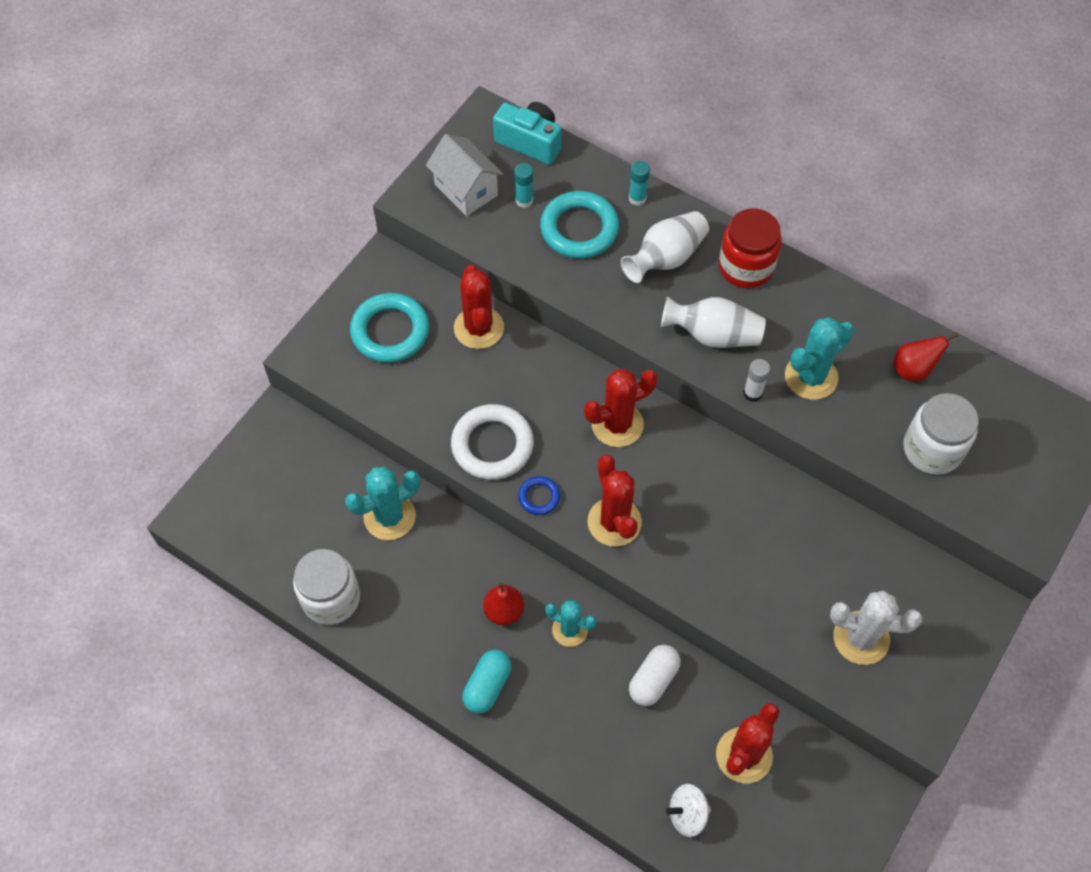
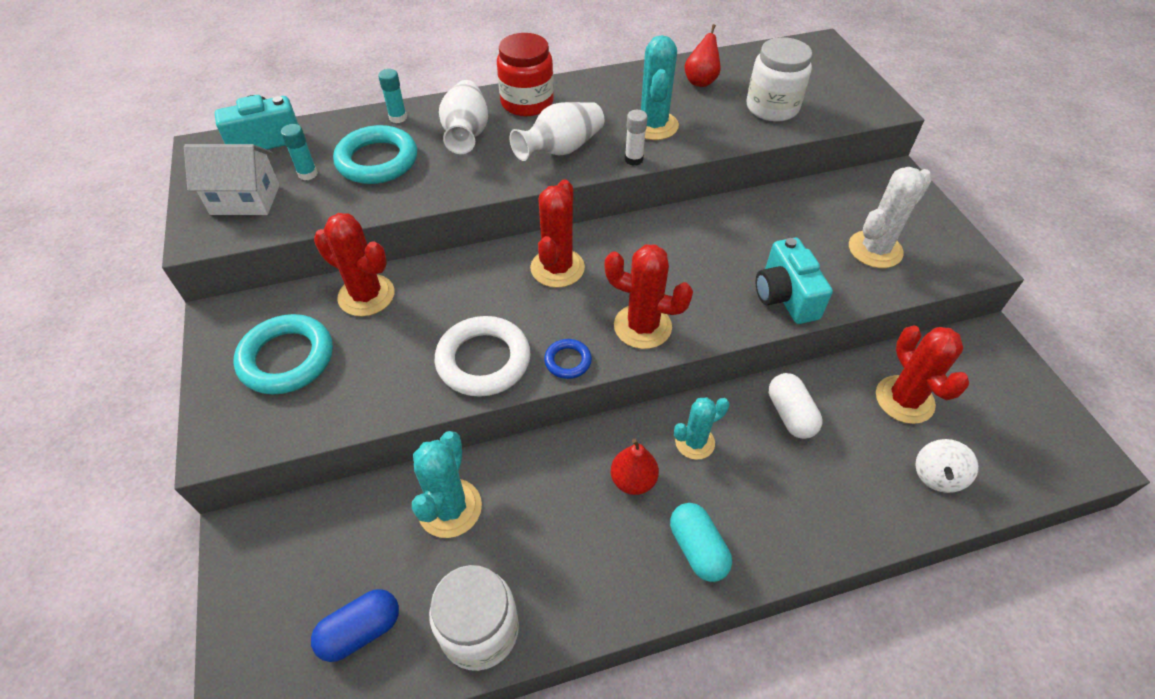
camera: 50 degrees left, 10 degrees down
none -> blue capsule [311,589,399,662]
none -> turquoise camera [756,238,833,324]

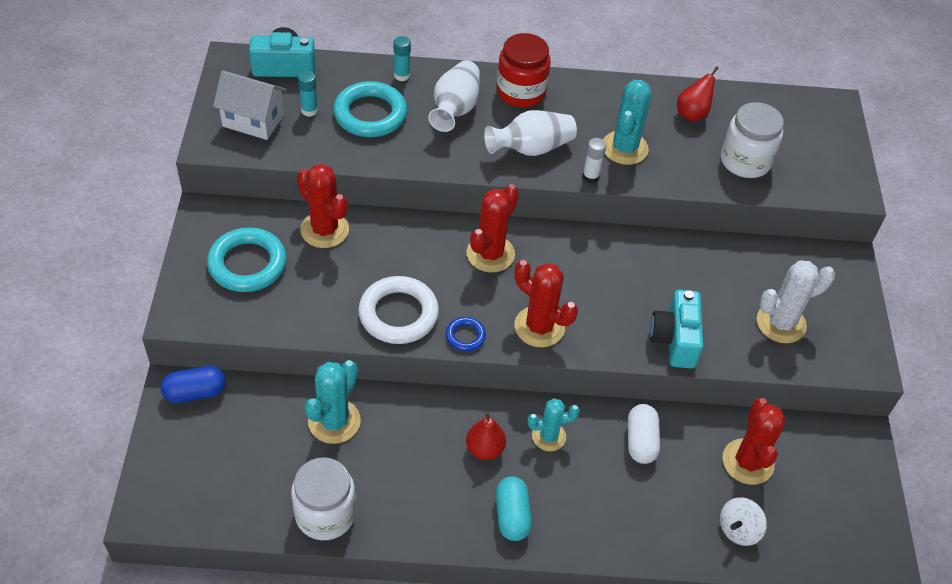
camera: 15 degrees right, 0 degrees up
blue capsule [311,589,399,662] -> blue capsule moved to [161,366,225,403]

